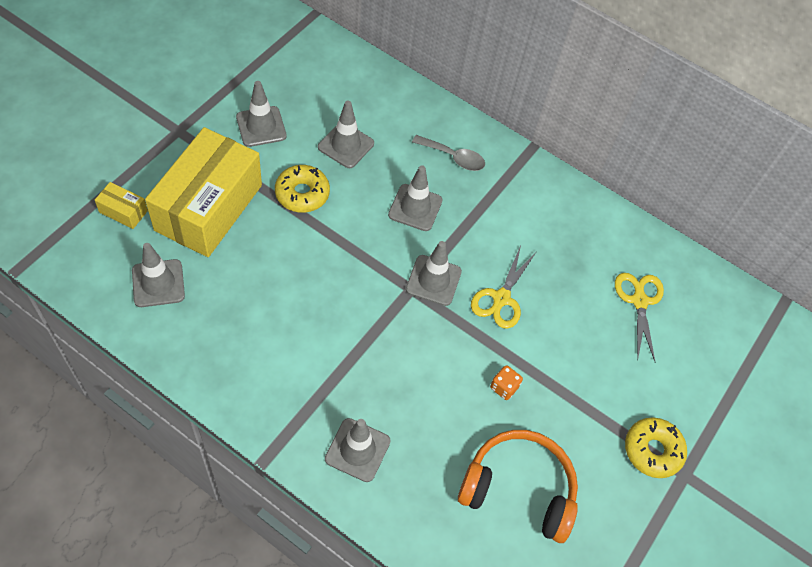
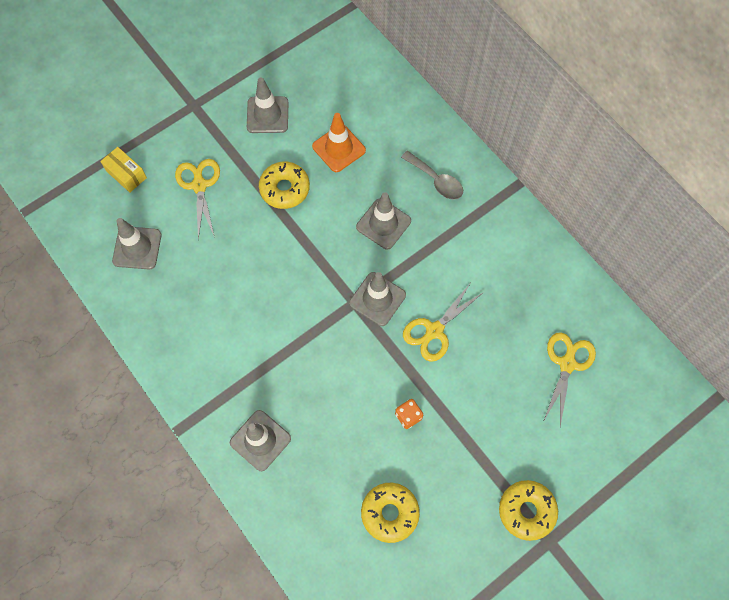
camera: 25 degrees right, 10 degrees up
yellow box [145,127,262,257] -> yellow scissors [175,159,220,240]
grey traffic cone [318,101,374,168] -> orange traffic cone [312,113,366,172]
orange headphones [458,430,578,543] -> yellow donut [361,483,420,543]

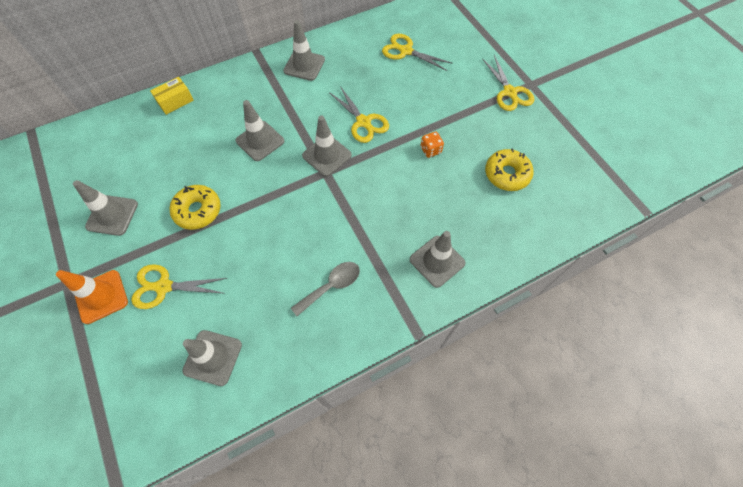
camera: 80 degrees left, 5 degrees down
yellow box [100,147,147,193] -> yellow box moved to [150,77,194,115]
orange traffic cone [312,113,366,172] -> orange traffic cone moved to [56,270,128,324]
grey spoon [401,151,463,200] -> grey spoon moved to [291,262,360,316]
yellow donut [499,480,558,541] -> yellow scissors [482,55,534,111]
none -> grey traffic cone [283,20,325,81]

